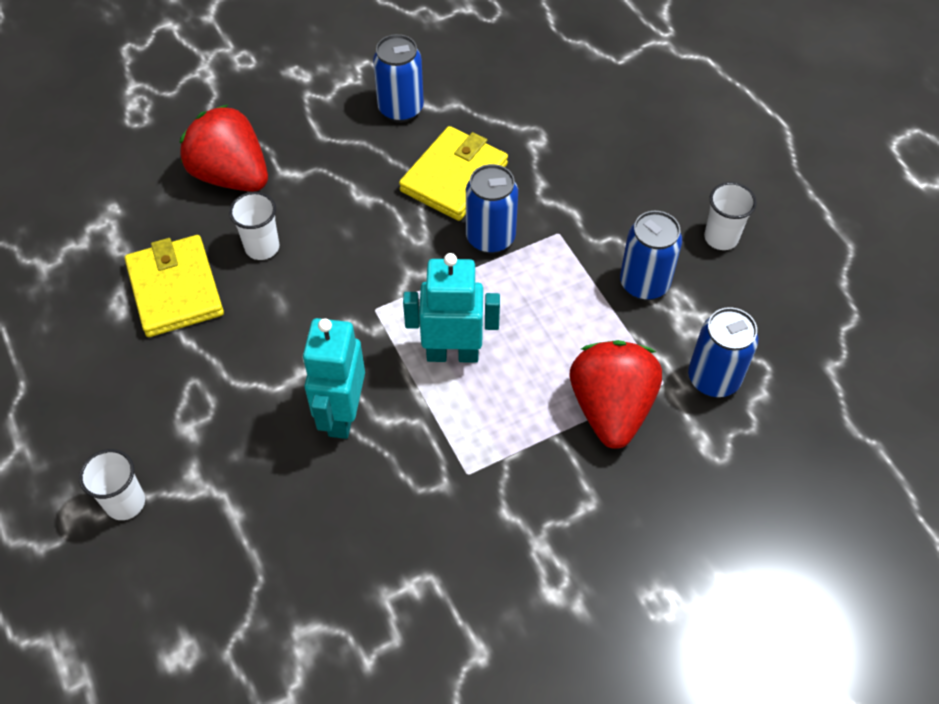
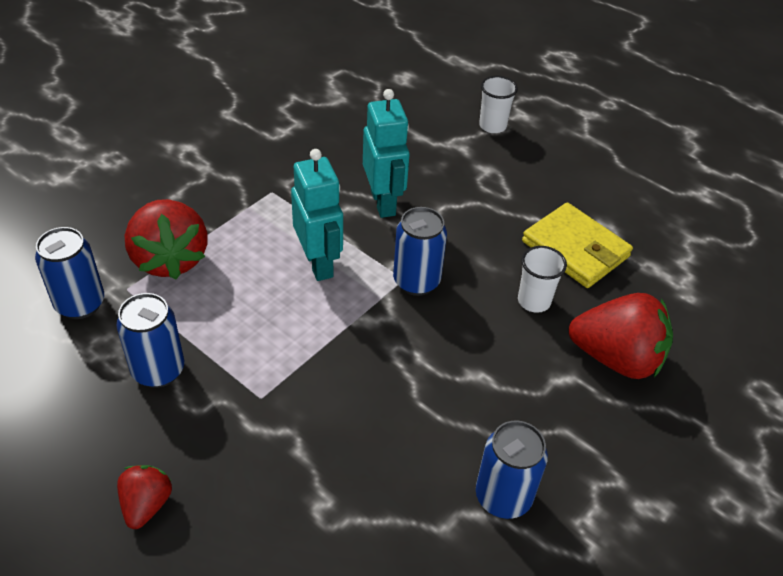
camera: 155 degrees right, 10 degrees down
yellow wallet [399,126,508,221] -> none
turquoise robot [403,253,500,363] -> turquoise robot turned 90 degrees counterclockwise [291,149,343,281]
blue can [466,164,518,254] -> blue can moved to [393,207,447,296]
white cup [704,182,757,250] -> none
none -> red strawberry [117,465,172,529]

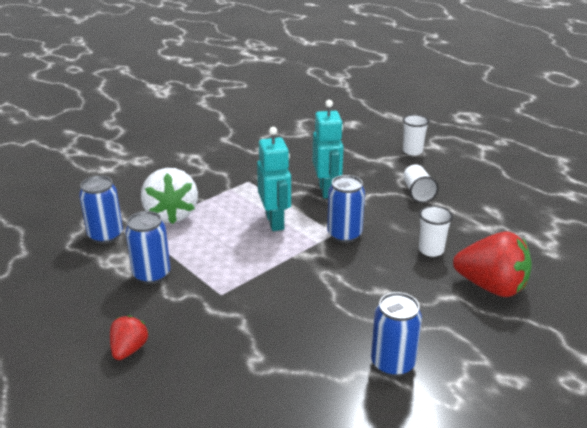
camera: 10 degrees right, 15 degrees down
red strawberry [125,199,208,280] -> white strawberry [141,168,198,224]
yellow wallet [522,202,633,288] -> none
none -> white cup [403,164,439,203]

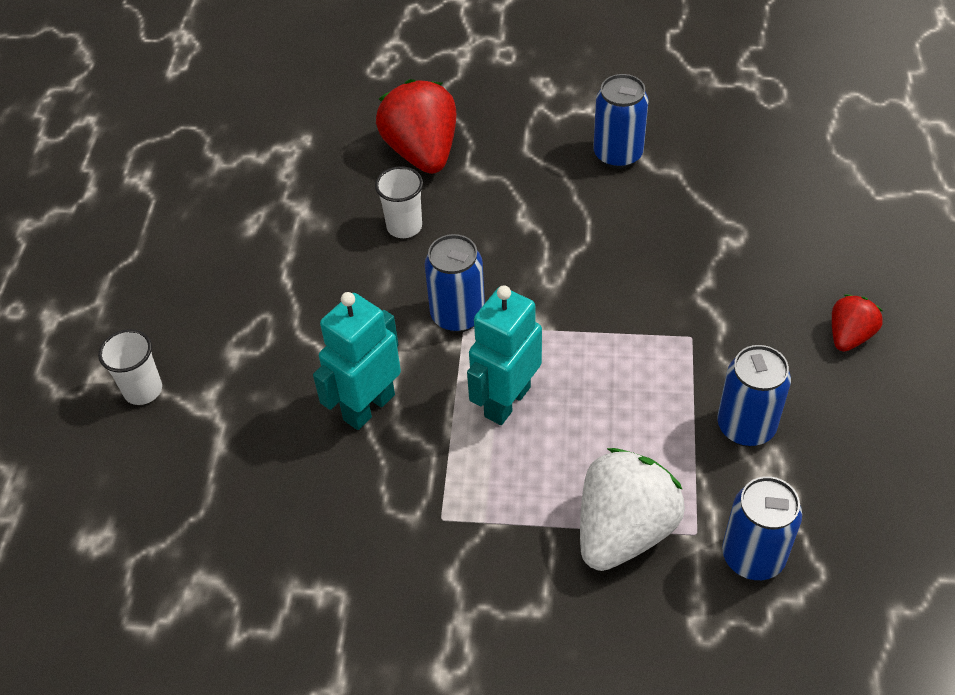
camera: 130 degrees left, 20 degrees up
red strawberry [110,315,148,360] -> red strawberry turned 150 degrees clockwise [832,295,883,352]
white cup [403,164,439,203] -> none

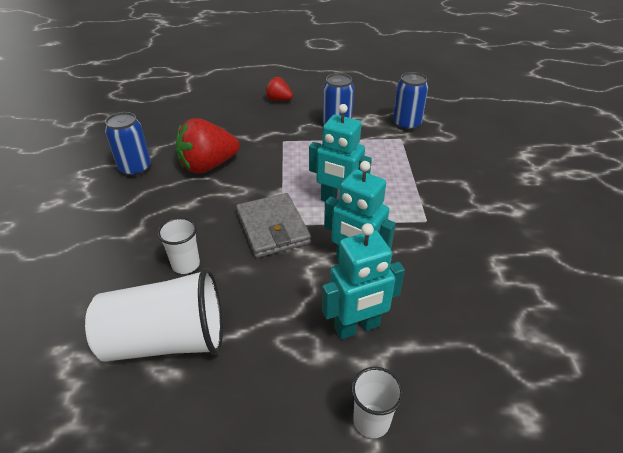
camera: 100 degrees left, 10 degrees down
red strawberry [376,79,457,174] -> red strawberry moved to [176,118,240,174]
blue can [424,234,485,333] -> grey wallet [236,193,311,258]
white strawberry [580,448,685,571] -> none
none -> white cup [85,268,223,362]
none -> turquoise robot [322,223,405,339]

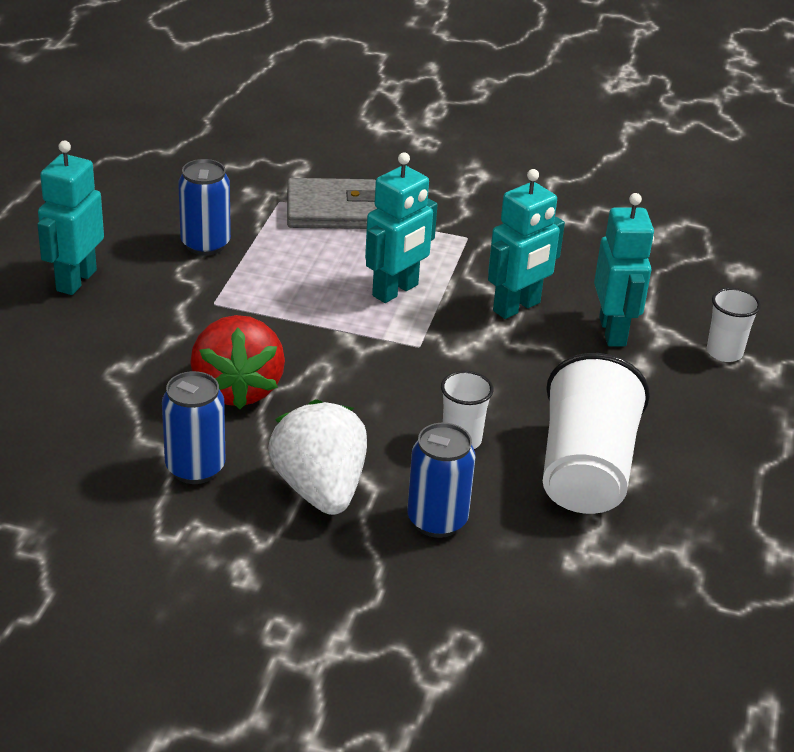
camera: 75 degrees left, 5 degrees down
grey wallet [236,193,311,258] -> grey wallet moved to [287,178,377,229]
red strawberry [265,77,293,101] -> turquoise robot [37,141,104,295]
blue can [393,72,428,131] -> blue can moved to [407,423,476,538]
none -> white strawberry [268,399,367,515]

